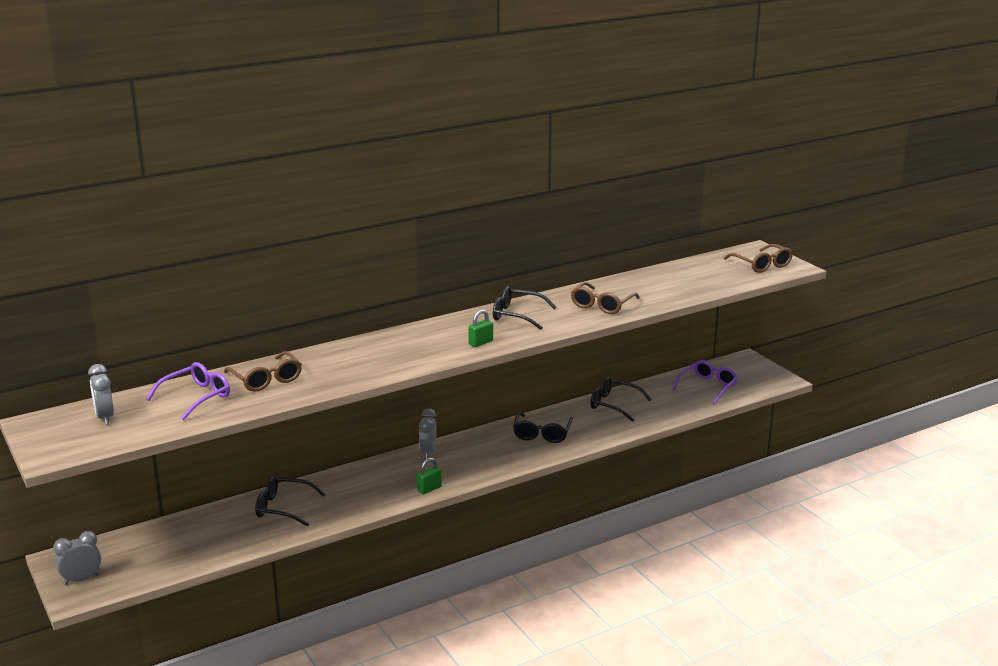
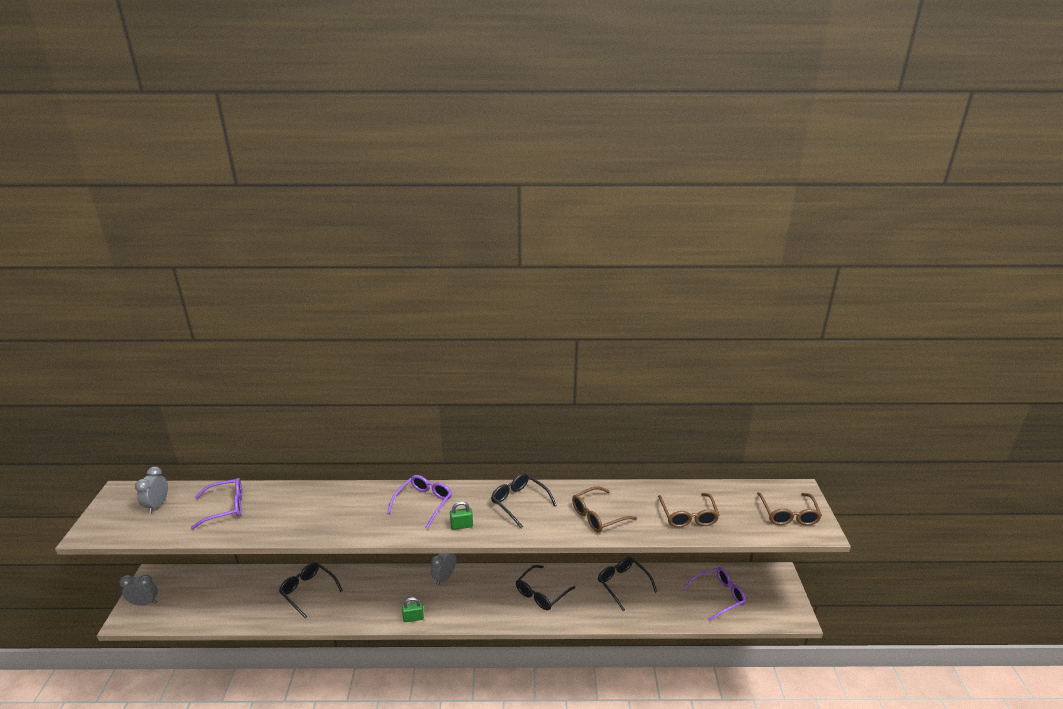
camera: 30 degrees right, 5 degrees up
brown glasses [224,351,302,392] -> brown glasses moved to [658,493,719,527]
none -> purple glasses [387,475,452,529]

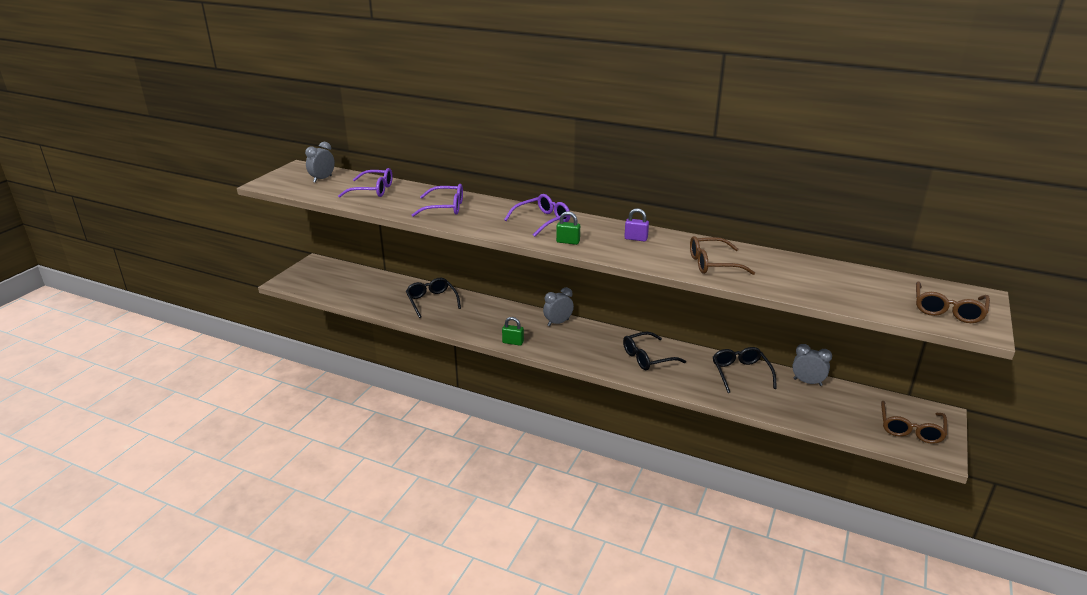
camera: 25 degrees right, 0 degrees up
grey clock [120,575,158,606] -> grey clock moved to [792,344,832,386]
black glasses [491,473,557,528] -> purple padlock [624,208,649,241]
brown glasses [658,493,719,527] -> brown glasses moved to [881,401,947,444]
purple glasses [684,567,746,621] -> purple glasses moved to [412,184,463,217]

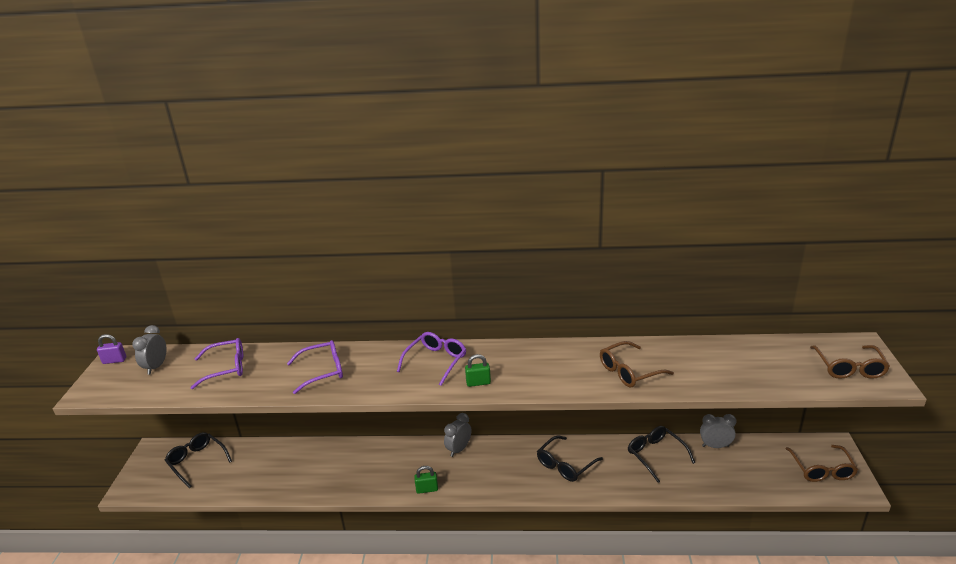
camera: 20 degrees left, 0 degrees up
black glasses [406,278,461,318] -> black glasses moved to [165,432,232,488]
purple padlock [624,208,649,241] -> purple padlock moved to [97,334,126,364]

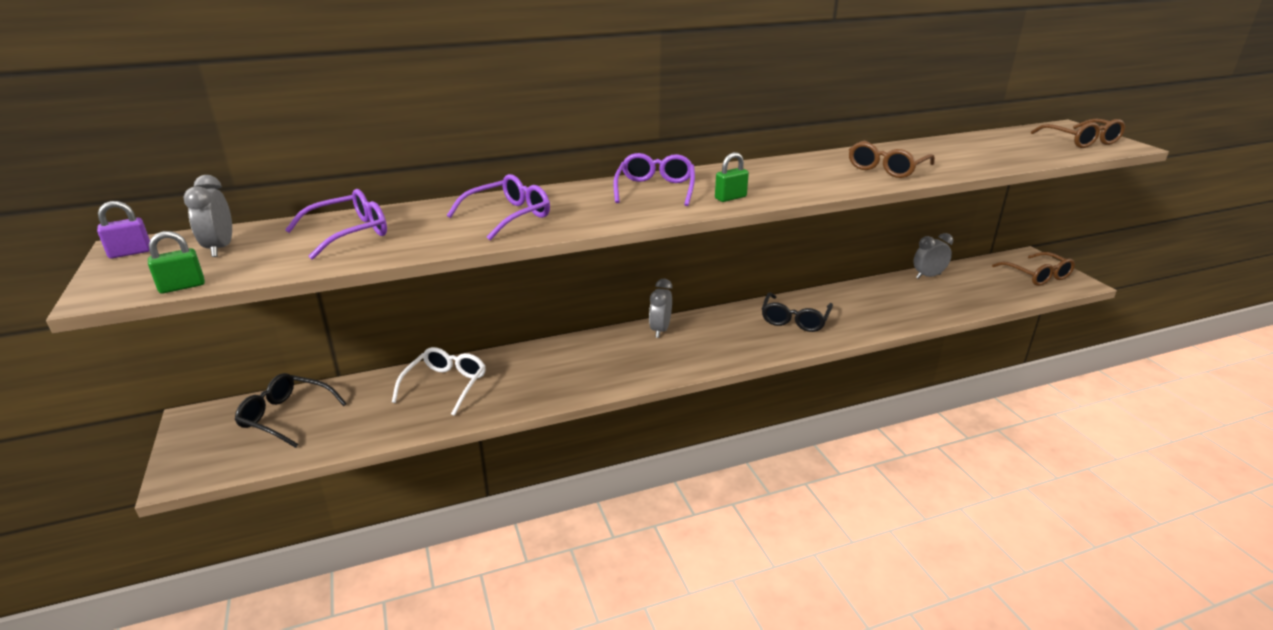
camera: 25 degrees left, 0 degrees up
green padlock [414,466,438,494] -> green padlock moved to [148,231,205,293]
black glasses [628,426,695,483] -> none
none -> white glasses [392,347,486,416]

